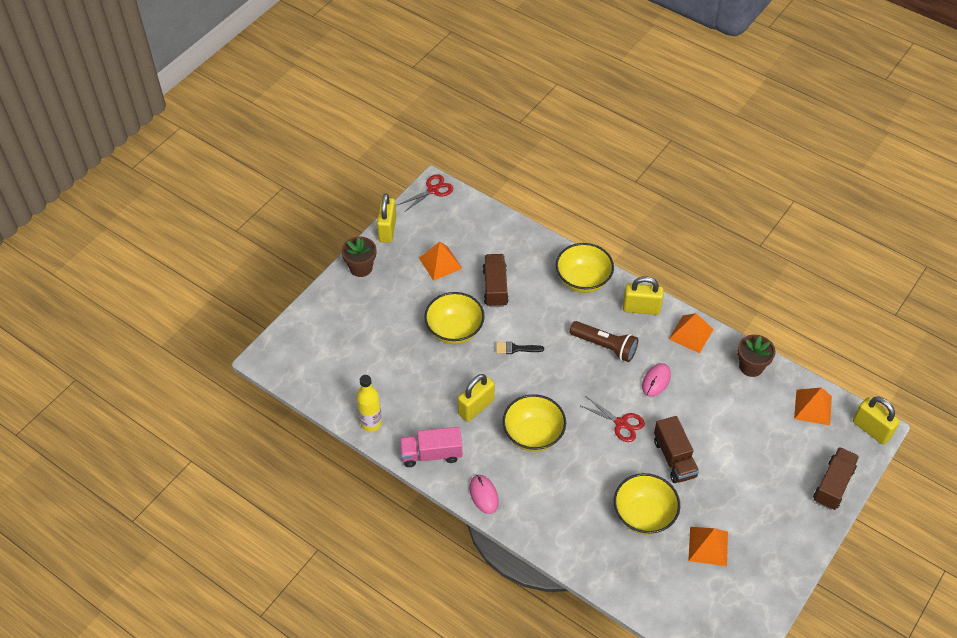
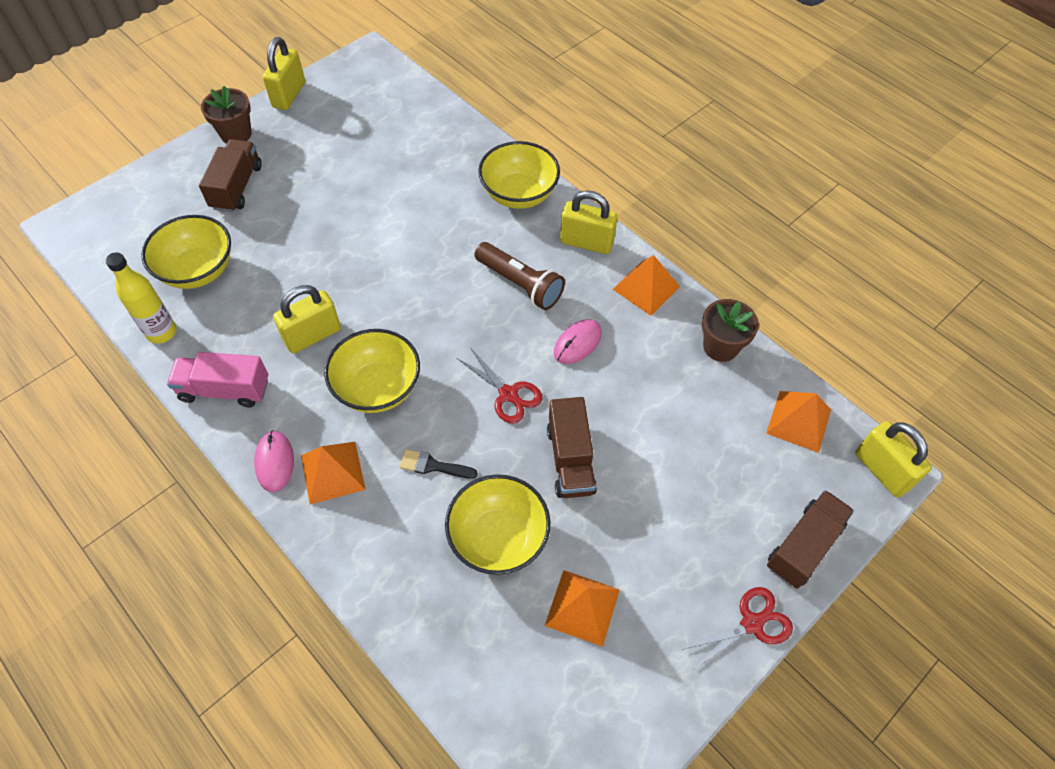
camera: 10 degrees right, 5 degrees up
red scissors [398,174,454,212] -> red scissors moved to [682,587,793,670]
orange pyramid [419,242,462,281] -> orange pyramid moved to [301,442,366,504]
yellow bowl [424,292,485,344] -> yellow bowl moved to [141,215,231,289]
brown truck [483,254,509,307] -> brown truck moved to [199,139,262,212]
black brush [496,341,544,354] -> black brush moved to [399,449,478,479]

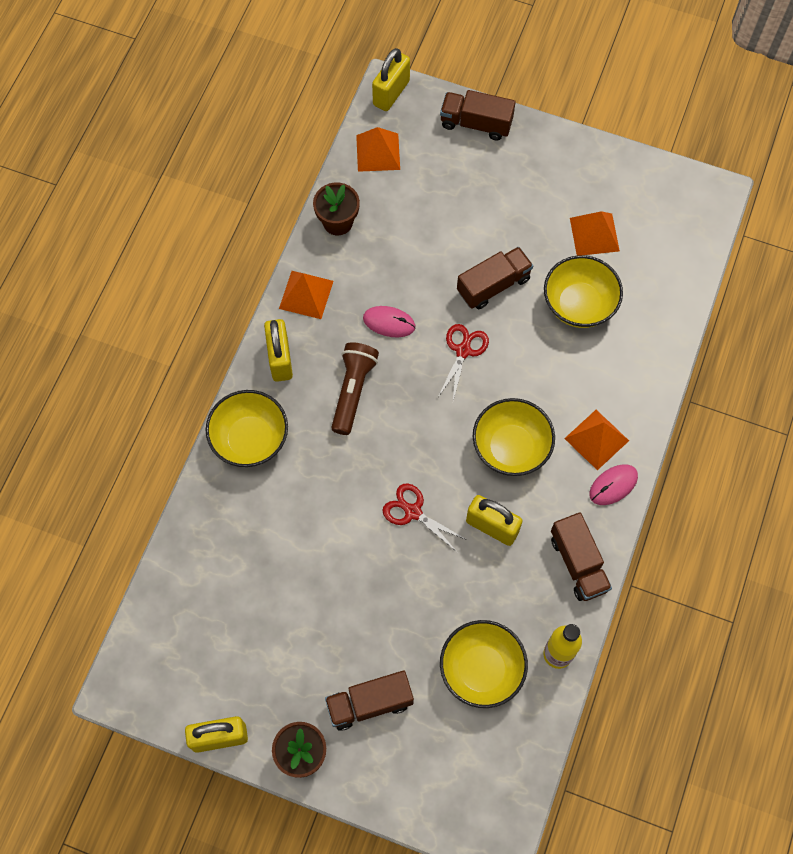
camera: 115 degrees left, 10 degrees up
pink truck [167,352,268,407] -> brown truck [551,512,612,601]
black brush [399,449,478,479] -> none
red scissors [682,587,793,670] -> red scissors moved to [382,483,467,553]

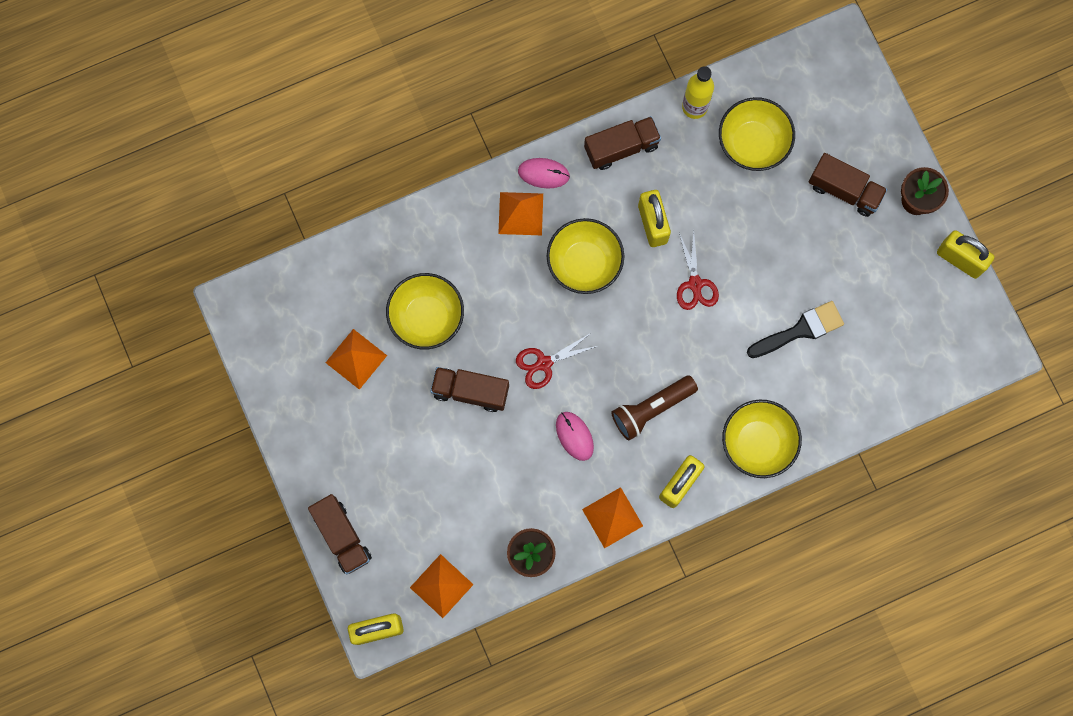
camera: 135 degrees left, 10 degrees up
brown truck [551,512,612,601] -> brown truck turned 45 degrees clockwise [584,116,661,170]
none -> black brush [747,301,844,358]

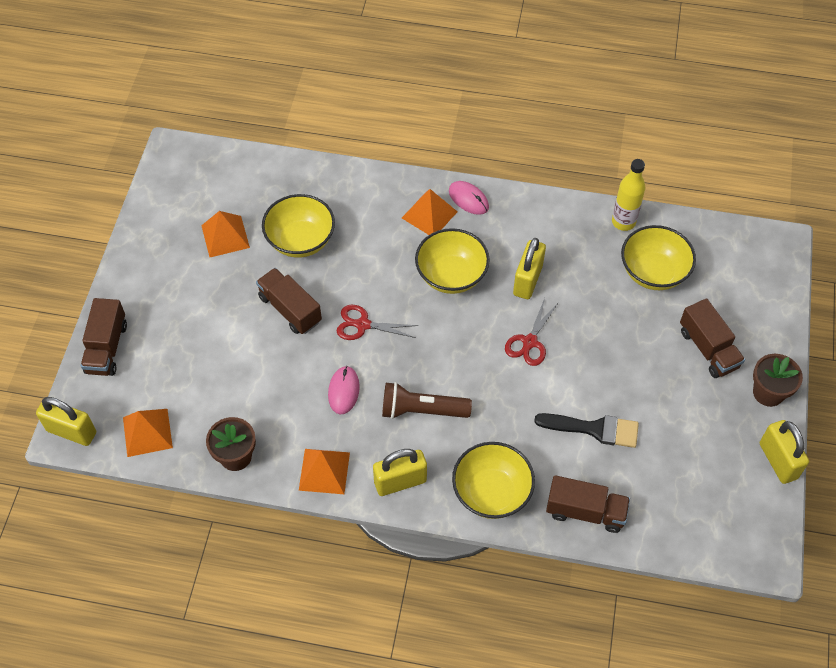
camera: 35 degrees right, 20 degrees down
brown truck [584,116,661,170] -> brown truck moved to [546,475,630,533]

